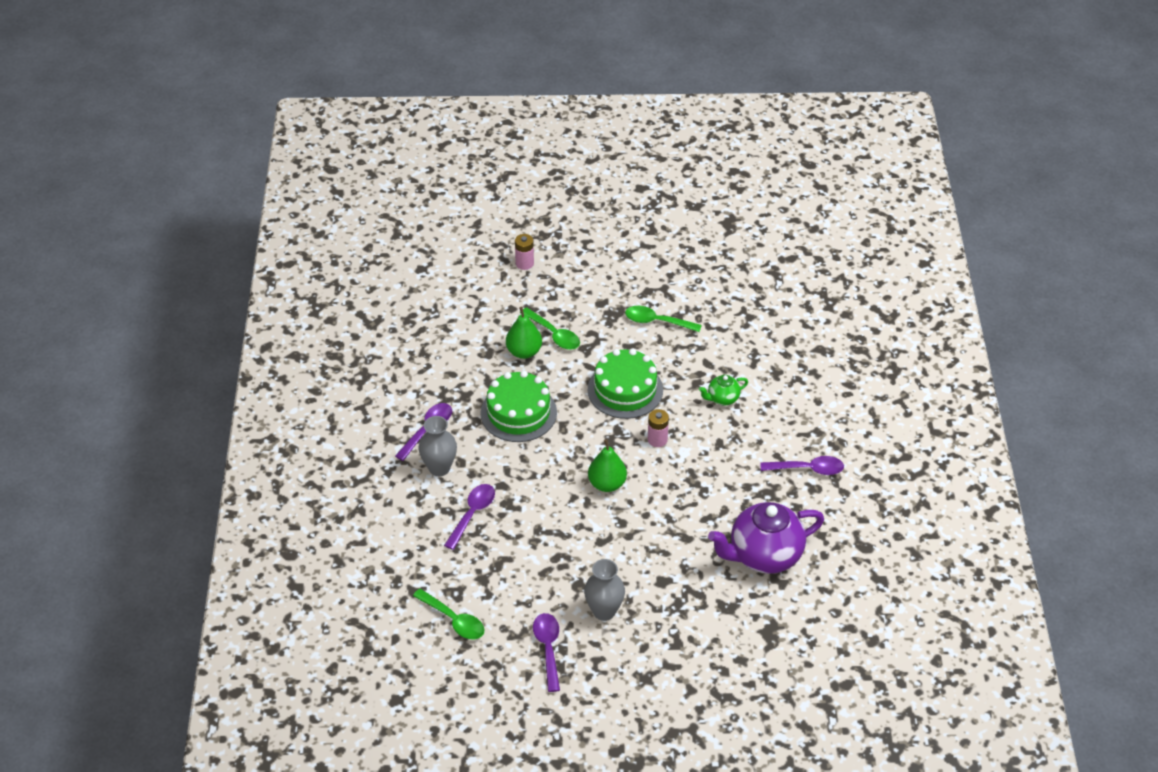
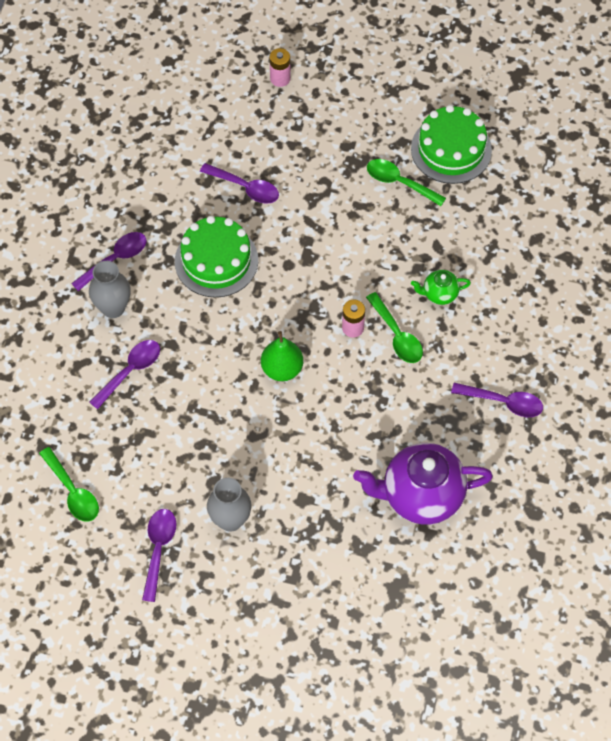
camera: 15 degrees right, 15 degrees up
green pear [506,307,542,359] -> purple spoon [200,163,279,204]
green spoon [520,307,580,350] -> green spoon moved to [366,292,423,363]
green cake [588,348,663,419] -> green cake moved to [411,105,492,184]

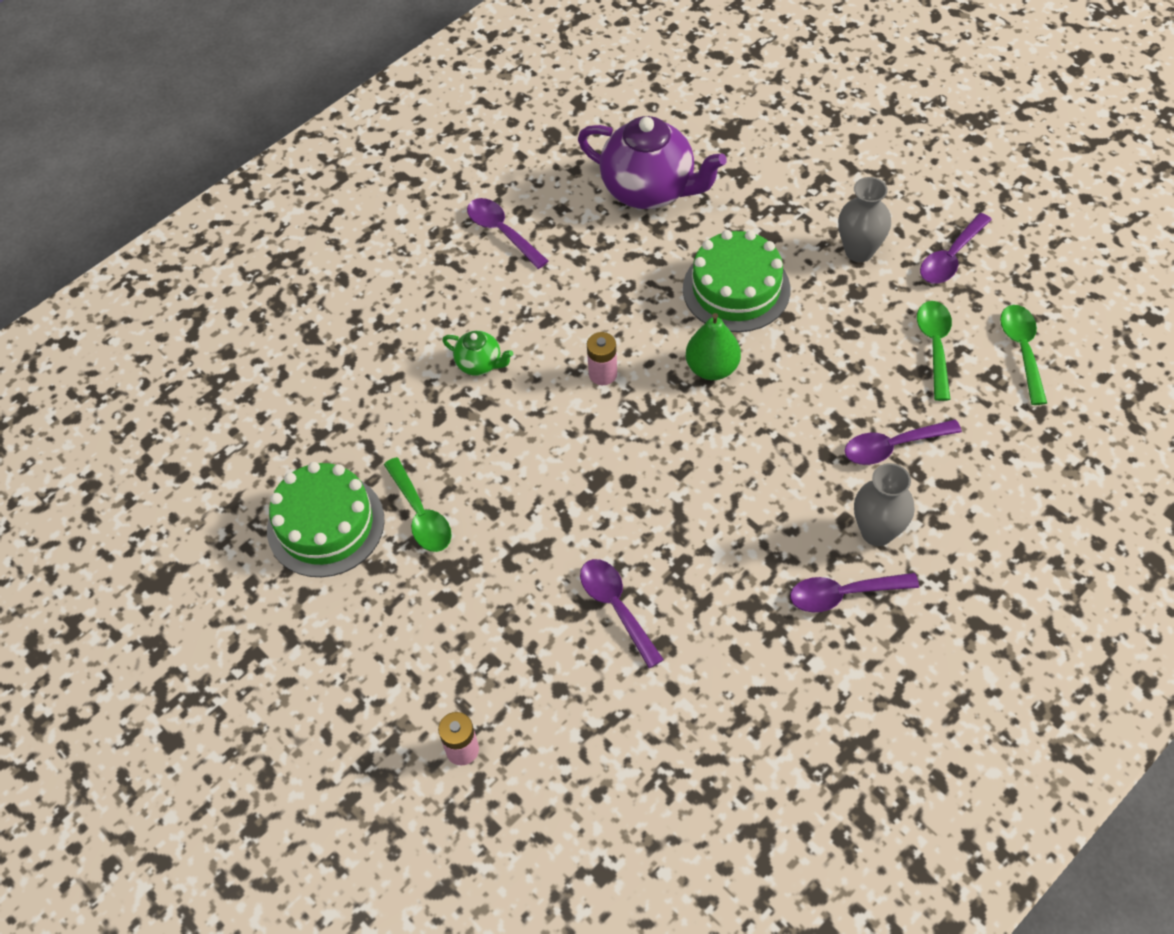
camera: 145 degrees left, 5 degrees down
green cake [175,216,258,298] -> green cake moved to [683,230,790,332]
green spoon [366,292,423,363] -> green spoon moved to [917,301,952,401]

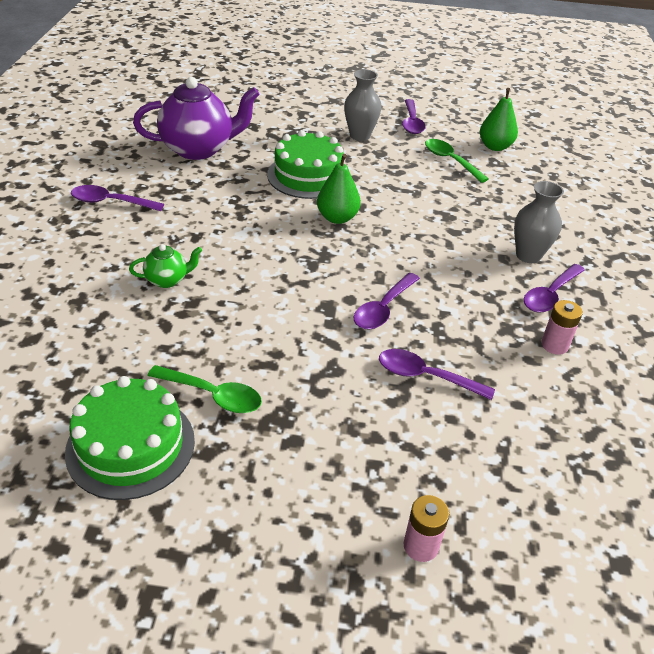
camera: 45 degrees left, 15 degrees down
pink battery [587,332,617,385] -> pink battery moved to [541,300,583,355]
purple spoon [845,419,962,465] -> purple spoon moved to [354,273,420,329]
green spoon [1000,305,1047,405] -> green pear [480,88,518,151]

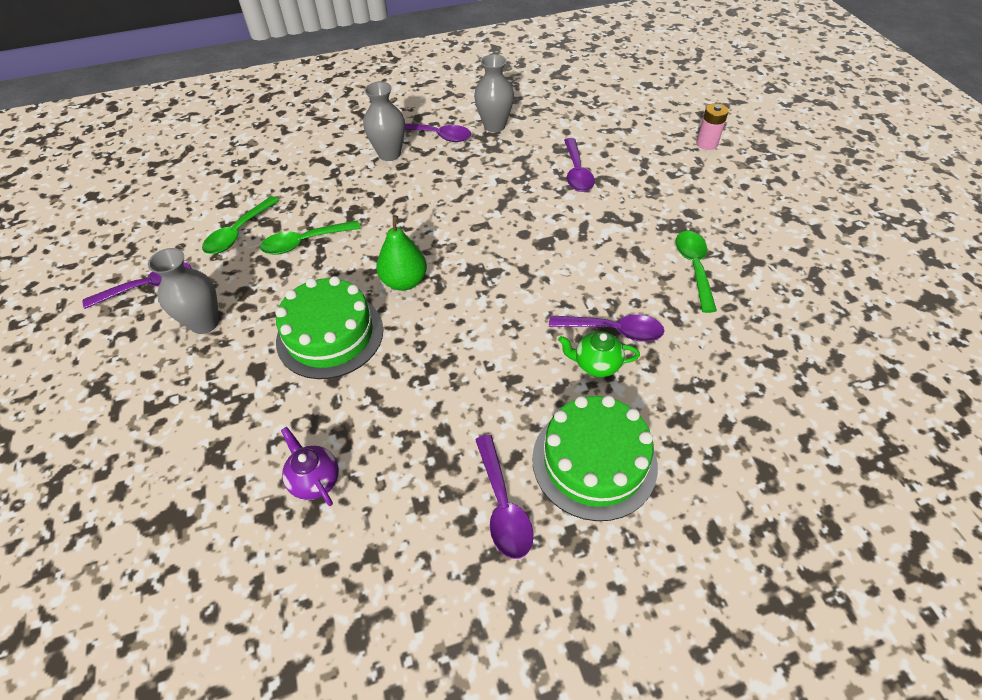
camera: 110 degrees left, 10 degrees up
green cake [65,376,195,500] -> green cake moved to [532,395,658,521]
green teapot [129,244,202,288] -> green teapot turned 45 degrees counterclockwise [558,331,640,377]
purple teapot [133,77,260,160] -> purple teapot [281,427,339,506], size x0.47
purple spoon [354,273,420,329] -> purple spoon moved to [549,315,664,342]
green pear [480,88,518,151] -> none
pink battery [541,300,583,355] -> grey vase [474,54,514,132]
none -> green spoon [260,220,361,255]

